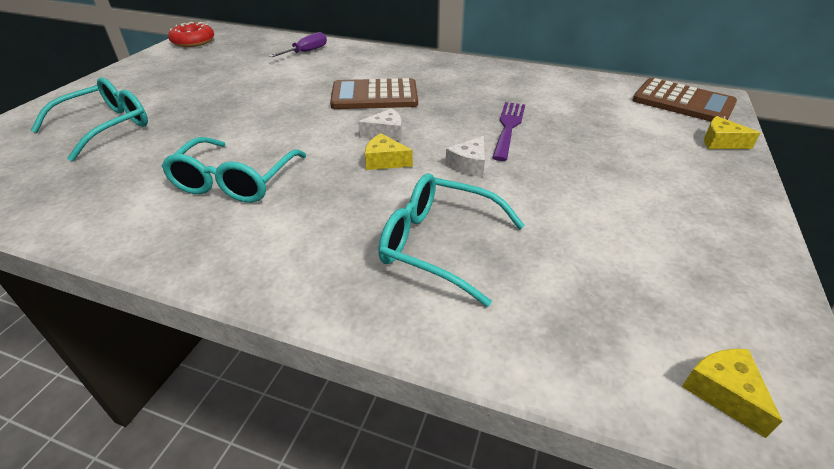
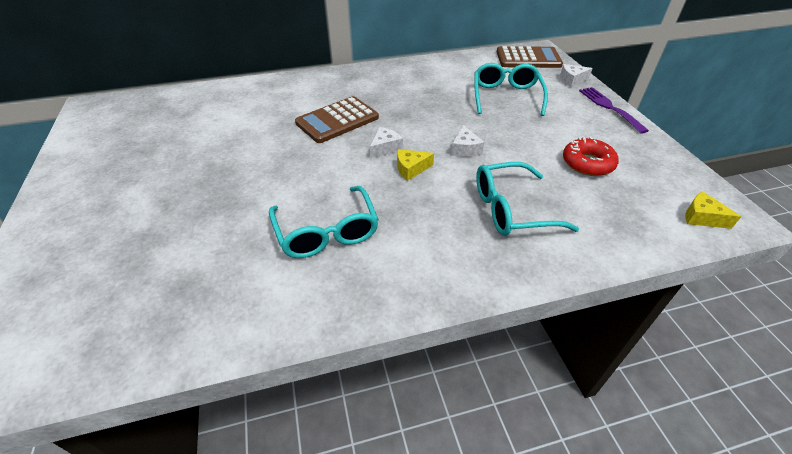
camera: 35 degrees left, 5 degrees up
turquoise glasses [31,77,148,161] -> turquoise glasses moved to [474,63,548,116]
red donut [168,22,214,47] -> red donut moved to [563,137,619,176]
purple screwdriver [269,32,327,57] -> none
purple fork [492,102,525,161] -> purple fork moved to [579,87,649,134]
yellow cheese [704,116,760,149] -> white cheese [560,64,593,87]

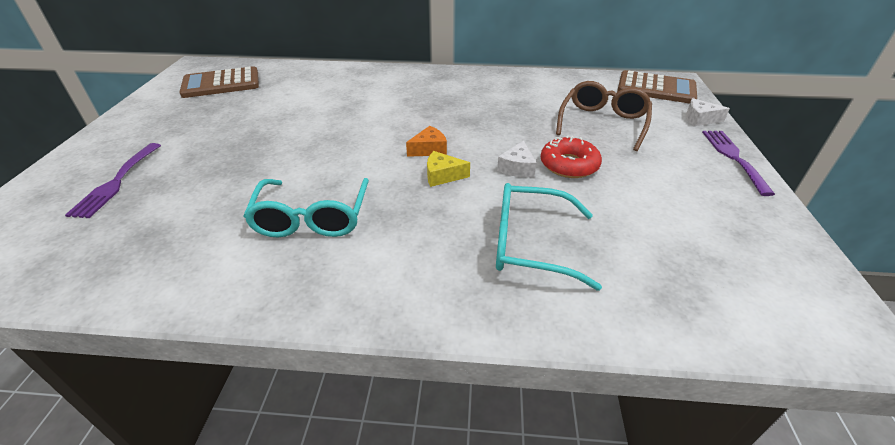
camera: 20 degrees right, 5 degrees down
brown calculator [295,96,379,143] -> brown calculator moved to [179,66,259,98]
white cheese [370,127,403,158] -> orange cheese [406,126,447,157]
turquoise glasses [474,63,548,116] -> brown glasses [556,81,652,151]
red donut [563,137,619,176] -> red donut moved to [541,135,602,178]
yellow cheese [685,191,741,229] -> none
none -> purple fork [65,143,161,218]

